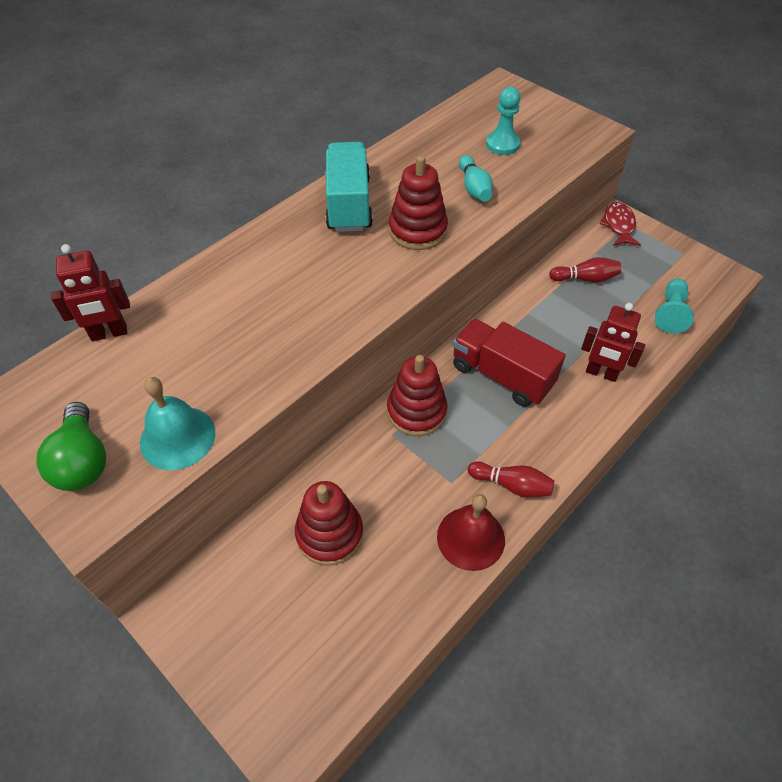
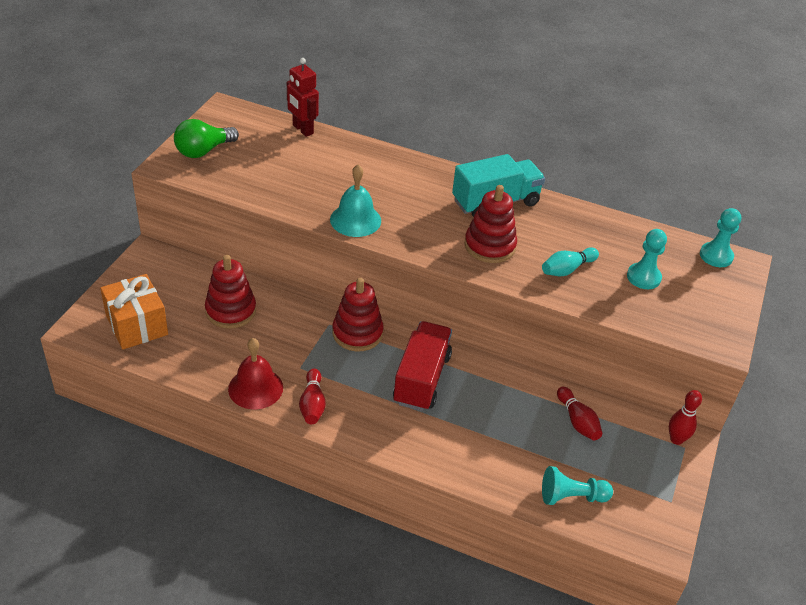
camera: 65 degrees right, 10 degrees down
turquoise bell [140,377,215,470] -> turquoise bell moved to [330,165,381,237]
red robot [581,303,645,382] -> none
red fish [599,202,641,246] -> red bowling pin [669,390,702,445]
none -> orange gift [100,274,168,350]
none -> turquoise pawn [700,208,741,267]

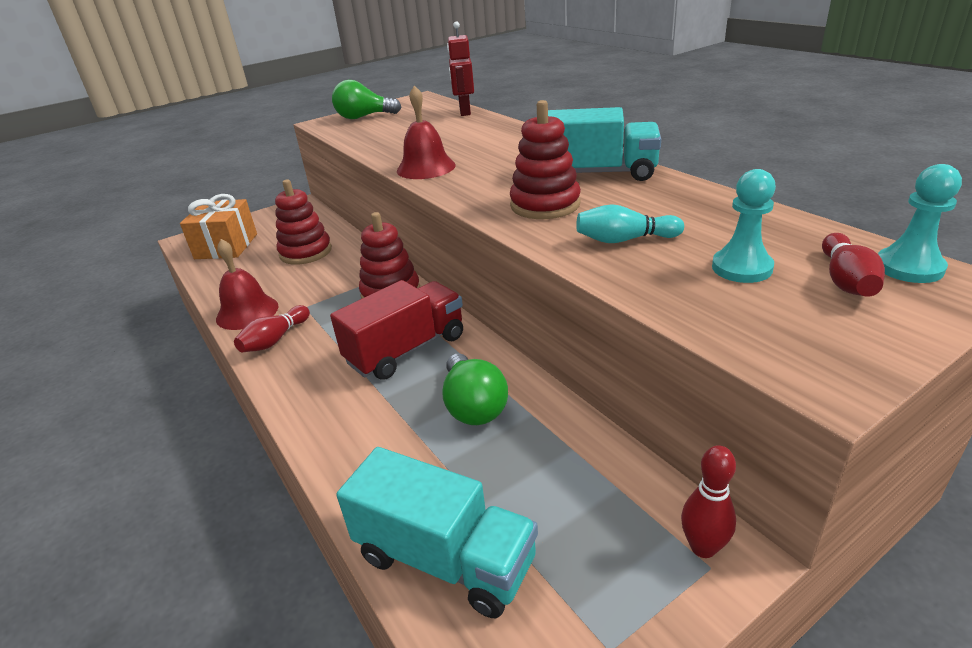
camera: 40 degrees right, 10 degrees down
turquoise bell [330,165,381,237] -> red bell [397,85,456,179]
turquoise pawn [542,466,613,505] -> turquoise truck [336,447,538,618]
red bowling pin [557,387,602,441] -> red bowling pin moved to [822,233,885,297]
none -> green light bulb [442,353,508,425]

